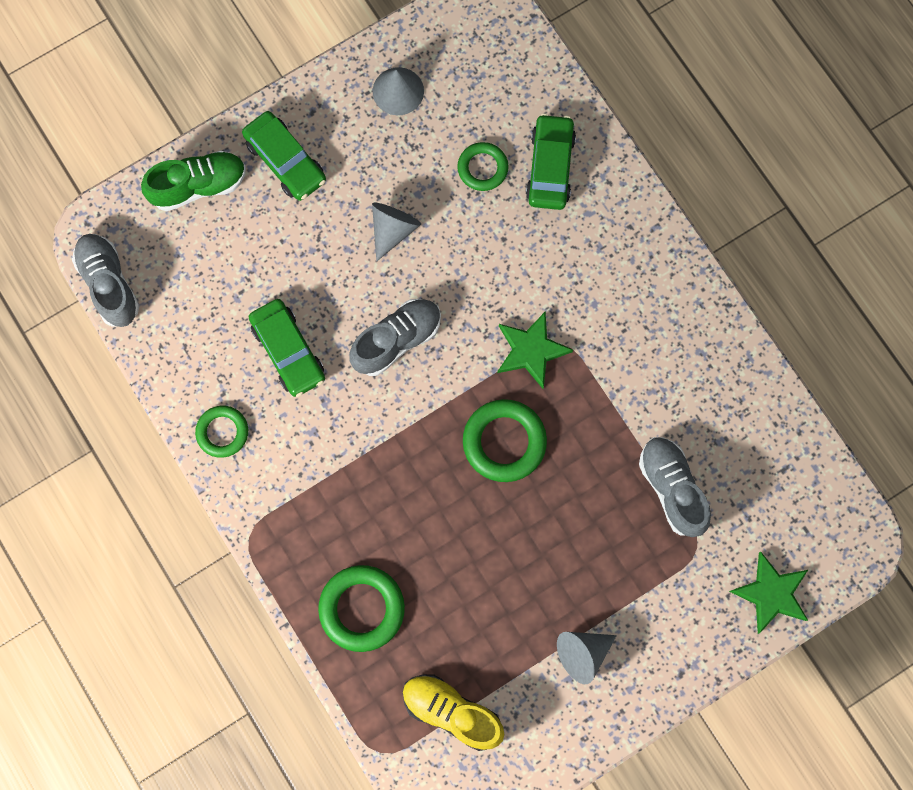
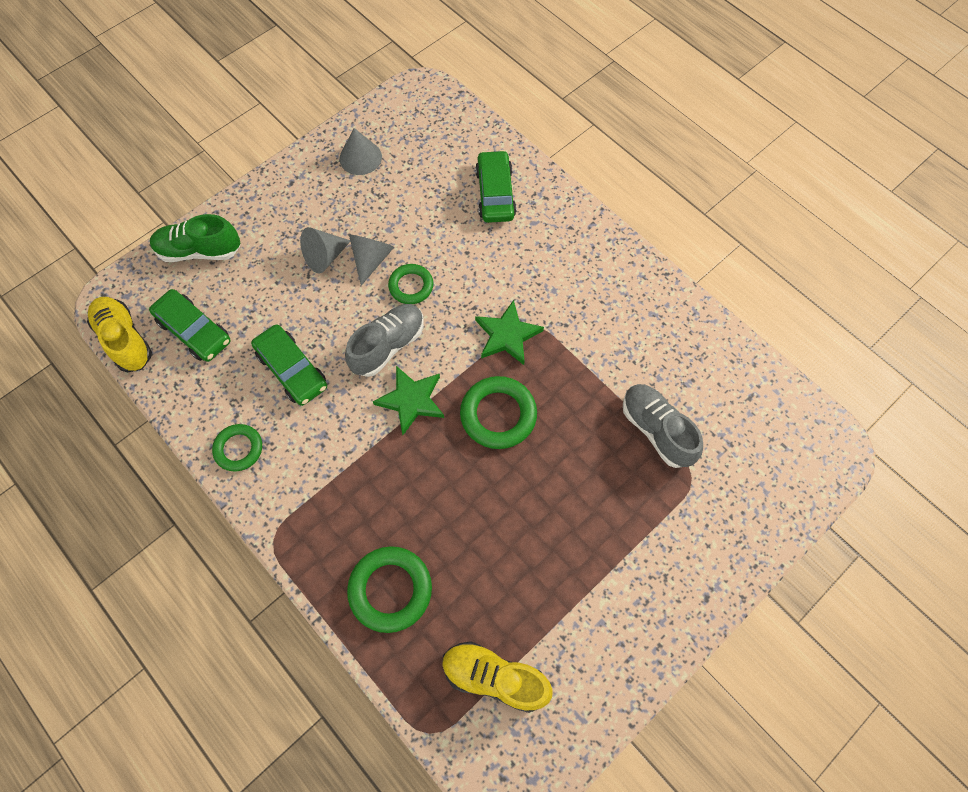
camera: 10 degrees left, 10 degrees down
grey shoe [72,234,140,327] -> yellow shoe [87,297,152,372]
green shoe [141,150,246,211] -> green shoe turned 150 degrees counterclockwise [150,214,241,262]
green car [242,111,326,201] -> green car moved to [149,289,231,362]
green ring [457,142,509,191] -> green ring moved to [388,264,433,304]
grey cone [557,632,617,684] -> grey cone moved to [300,227,351,273]
green star [729,552,808,634] -> green star moved to [373,366,444,435]

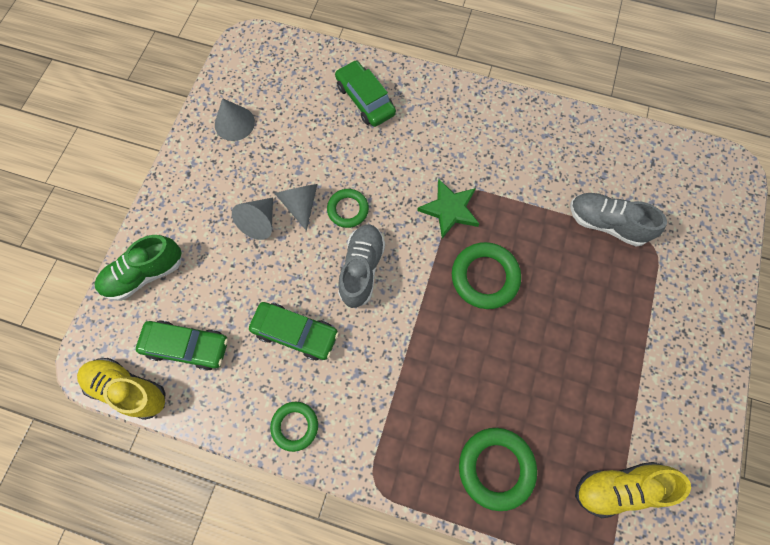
camera: 30 degrees left, 5 degrees up
green star [373,366,444,435] -> none

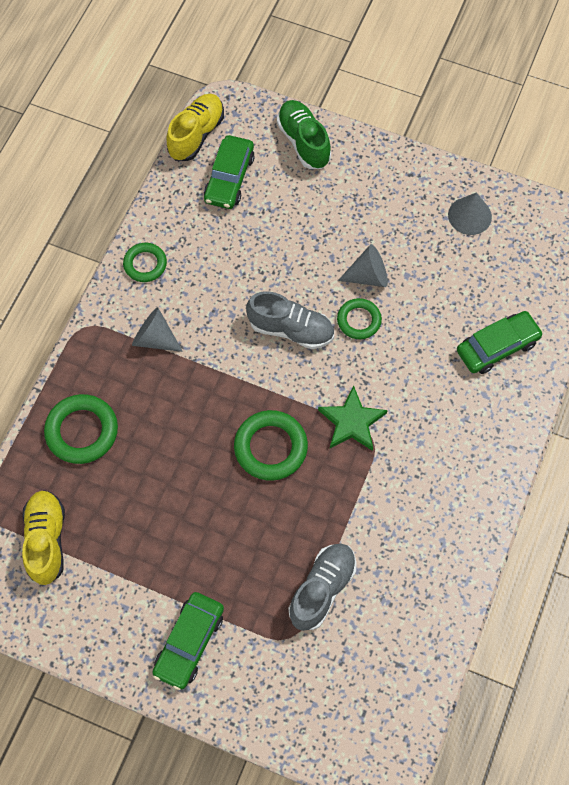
camera: 95 degrees right, 5 degrees down
grey cone [232,197,273,240] -> grey cone moved to [132,307,183,352]
green car [249,302,339,361] -> green car moved to [152,592,224,690]

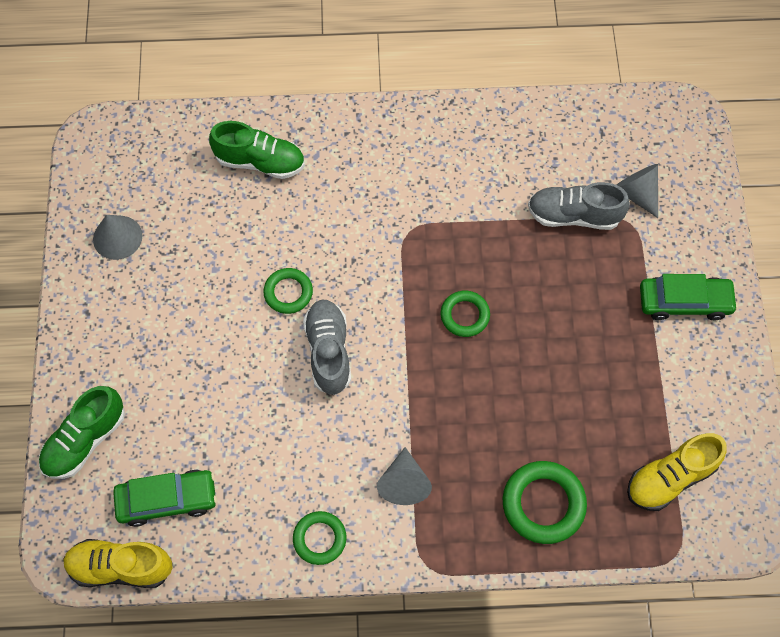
camera: 115 degrees left, 0 degrees up
green ring [234,410,308,481] -> green ring [441,291,490,337], size x0.63
green star [318,386,388,451] -> none
grey cone [338,244,388,287] -> grey cone moved to [617,164,658,218]
green car [457,311,543,374] -> green shoe [209,121,305,179]

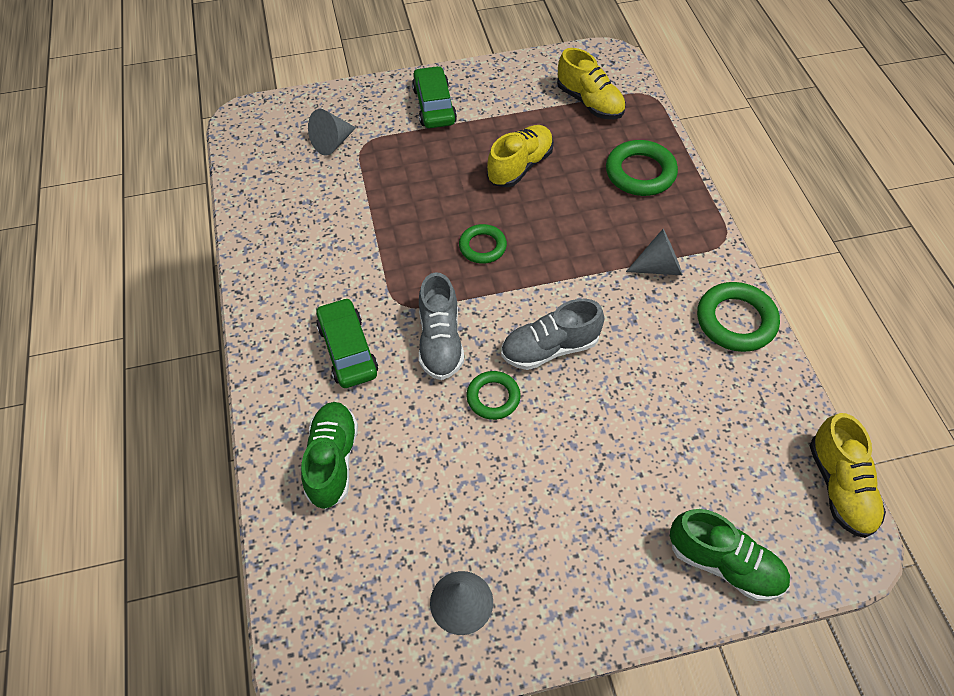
camera: 100 degrees left, 10 degrees down
green car [113,470,217,527] -> green car moved to [316,298,378,388]
green ring [293,511,347,565] -> green ring [697,282,780,352], size x1.58
grey shoe [528,182,630,230] -> grey shoe moved to [419,272,464,380]
none -> yellow shoe [487,125,554,187]

